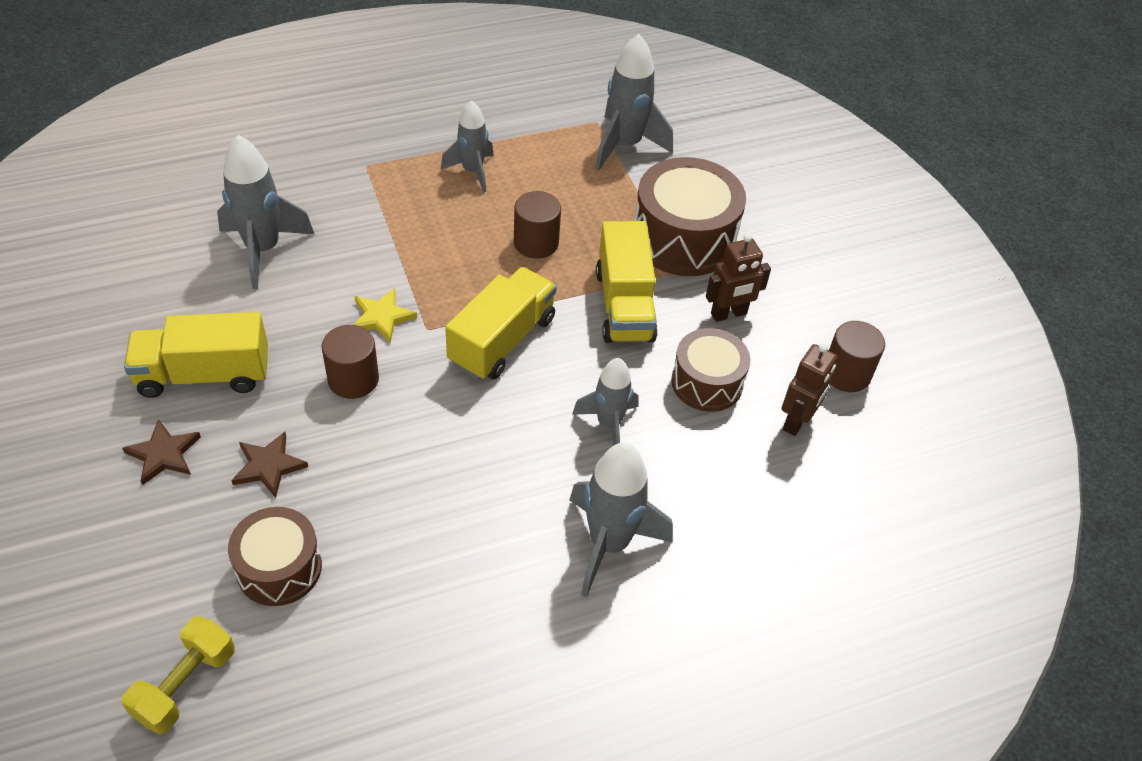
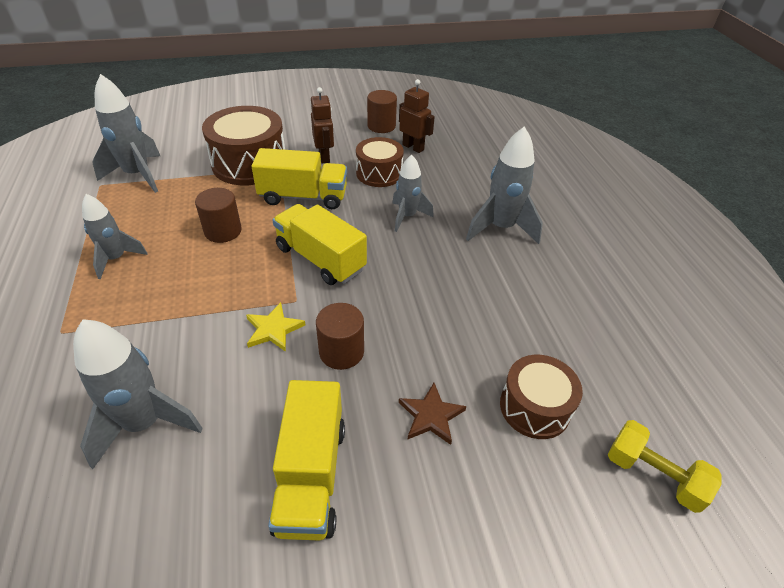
camera: 80 degrees left, 5 degrees down
brown star [122,419,201,485] -> none

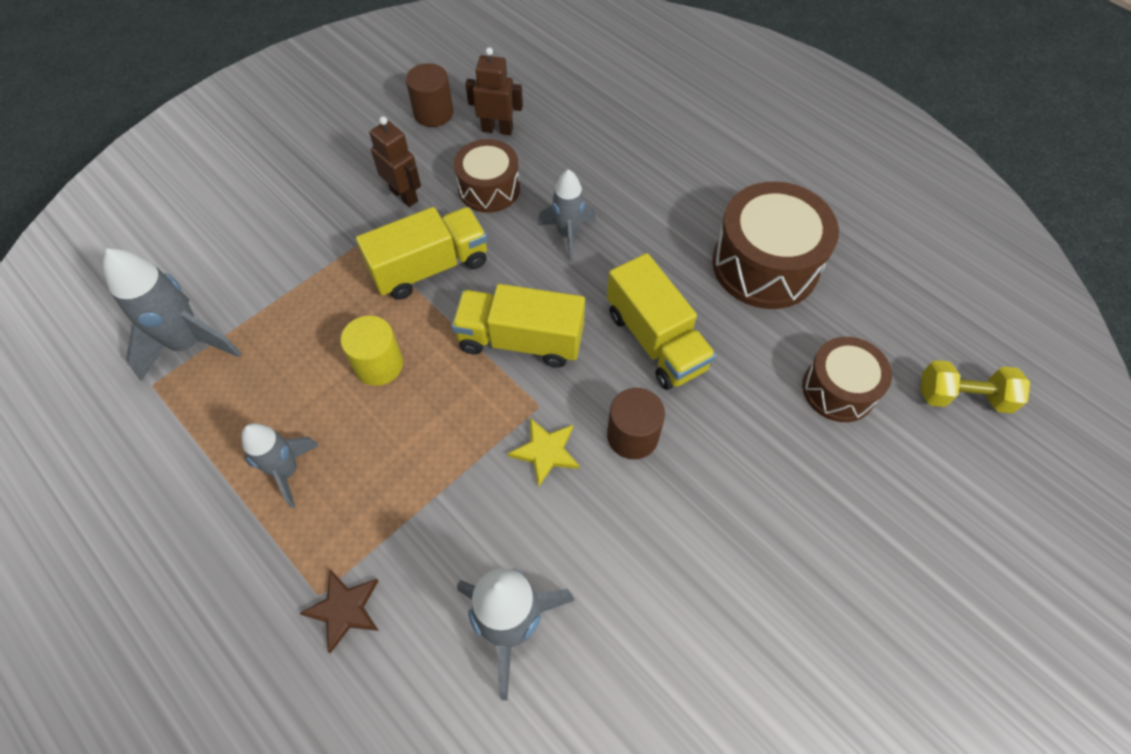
camera: 30 degrees left, 15 degrees up
brown cylinder [195,188,242,243] -> yellow cylinder [340,315,403,386]
brown drum [202,106,285,185] -> brown drum moved to [712,182,839,309]
yellow truck [268,380,345,541] -> yellow truck moved to [607,253,716,390]
brown star [399,383,466,445] -> brown star moved to [299,570,379,653]
grey rocket [466,126,543,244] -> none

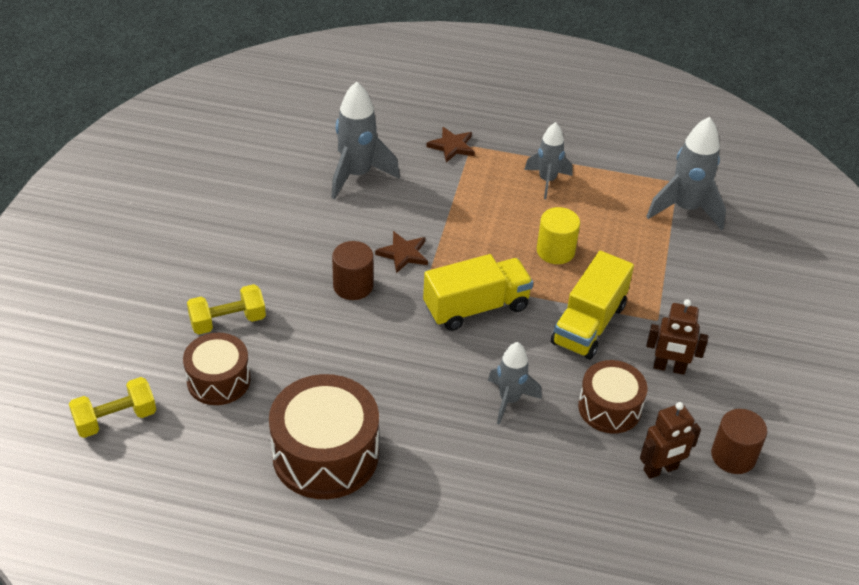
camera: 145 degrees right, 15 degrees down
yellow star [508,418,580,487] -> brown star [375,231,428,274]
yellow truck [607,253,716,390] -> none
none -> yellow dumbbell [187,284,266,334]

